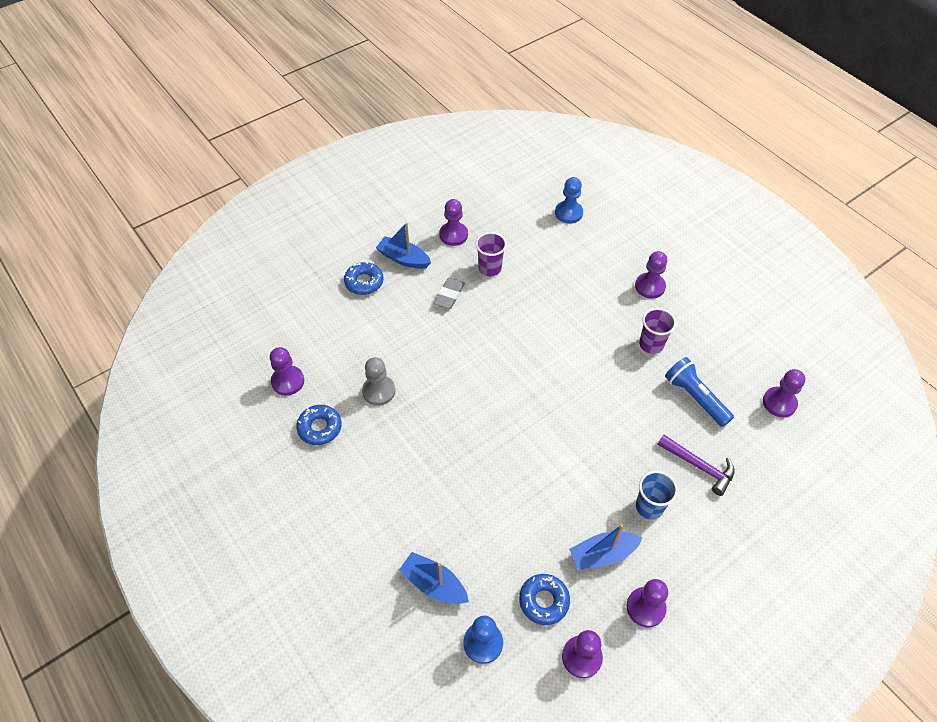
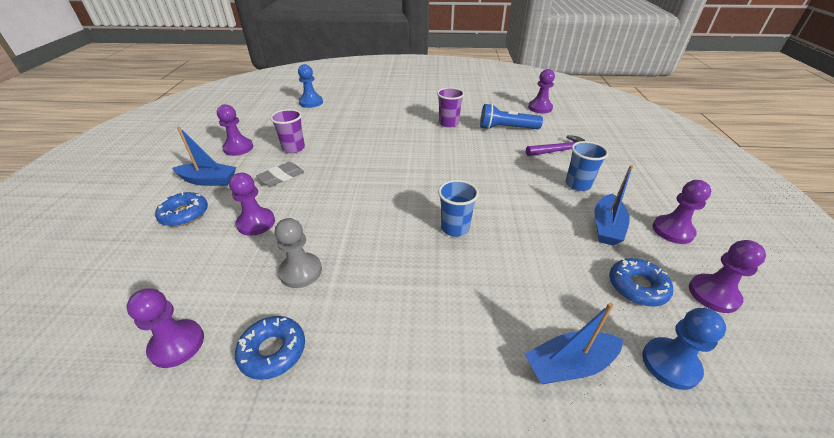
camera: 50 degrees left, 15 degrees down
blue boat [376,222,431,269] -> blue boat turned 150 degrees counterclockwise [172,127,236,186]
grey eraser [434,278,465,309] -> grey eraser turned 75 degrees clockwise [256,162,304,186]
purple pawn [635,251,667,299] -> purple pawn moved to [229,173,275,236]
none -> blue cup [438,180,479,237]

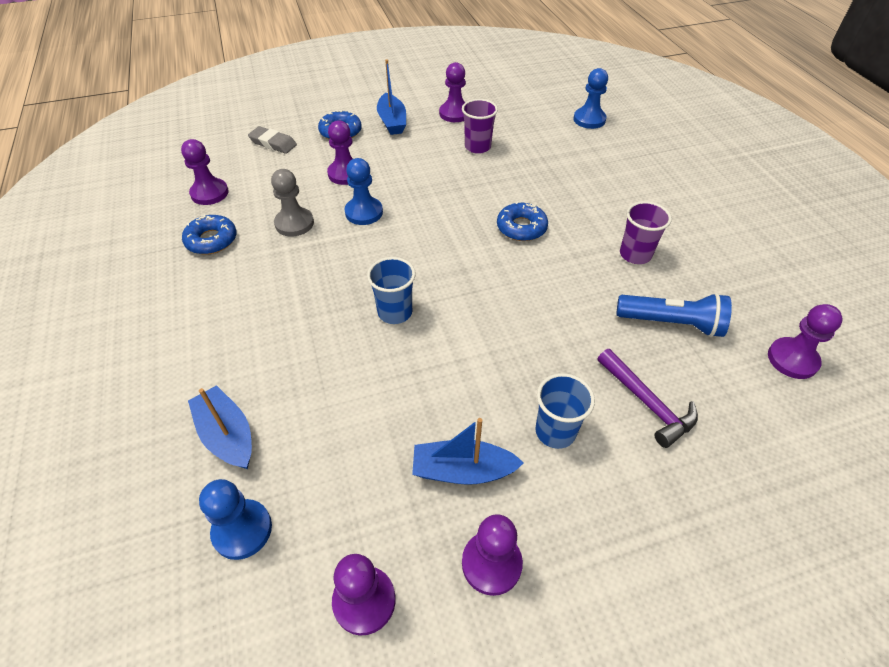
camera: 70 degrees right, 10 degrees up
grey eraser [256,162,304,186] -> grey eraser moved to [248,126,297,154]
blue flashlight [480,103,543,130] -> blue flashlight turned 120 degrees clockwise [617,293,732,337]
blue donut [609,258,673,306] -> blue donut moved to [497,201,548,241]
none -> blue pawn [344,158,383,225]

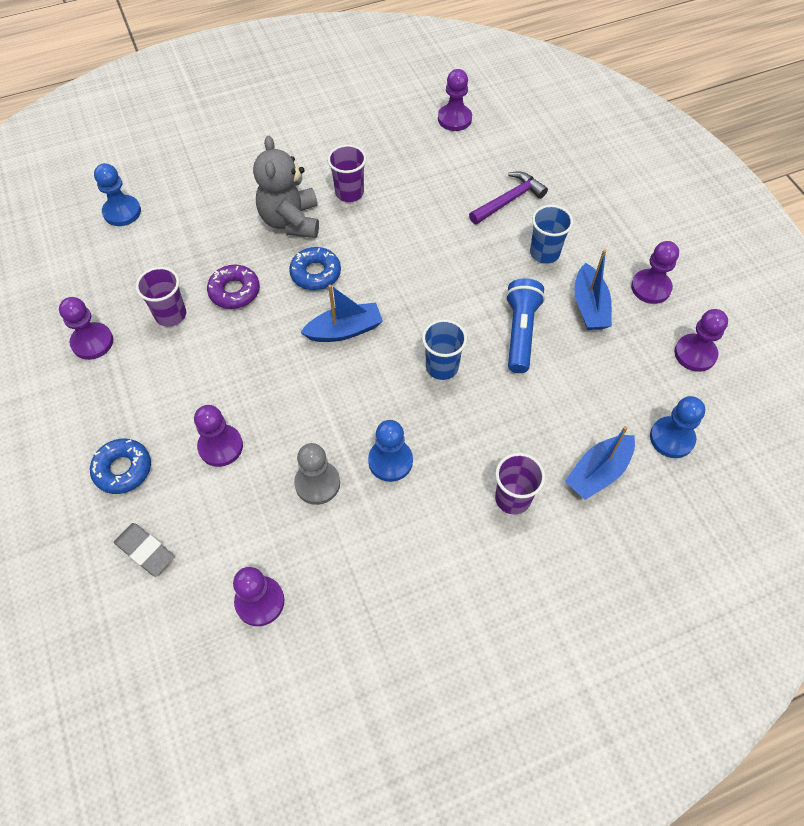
camera: 95 degrees left, 10 degrees up
blue donut [182,214,237,254] -> none
grey eraser [248,126,297,154] -> grey eraser turned 75 degrees counterclockwise [114,523,175,577]
blue pawn [344,158,383,225] -> blue pawn moved to [368,420,413,482]
blue boat [377,59,406,135] -> blue boat moved to [300,284,383,342]
blue flashlight [617,293,732,337] -> blue flashlight moved to [506,278,545,373]
none -> purple donut [207,265,260,309]
none -> grey teddy bear [253,136,319,238]
none -> purple cup [495,453,545,515]

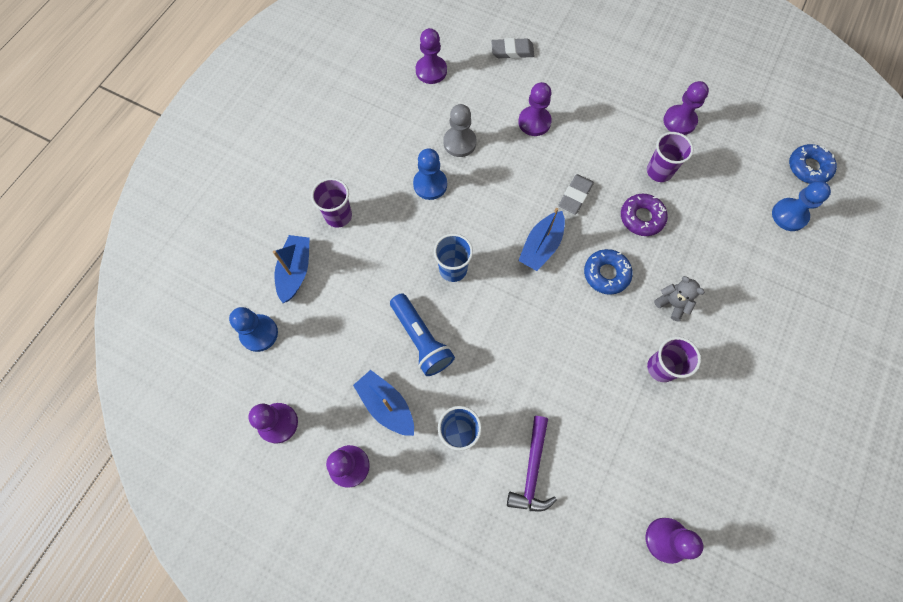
camera: 140 degrees right, 10 degrees up
blue donut [90,439,151,494] -> blue donut moved to [789,144,837,184]
grey teddy bear [253,136,319,238] -> grey teddy bear [654,276,705,321], size x0.53
none -> grey eraser [558,174,594,214]

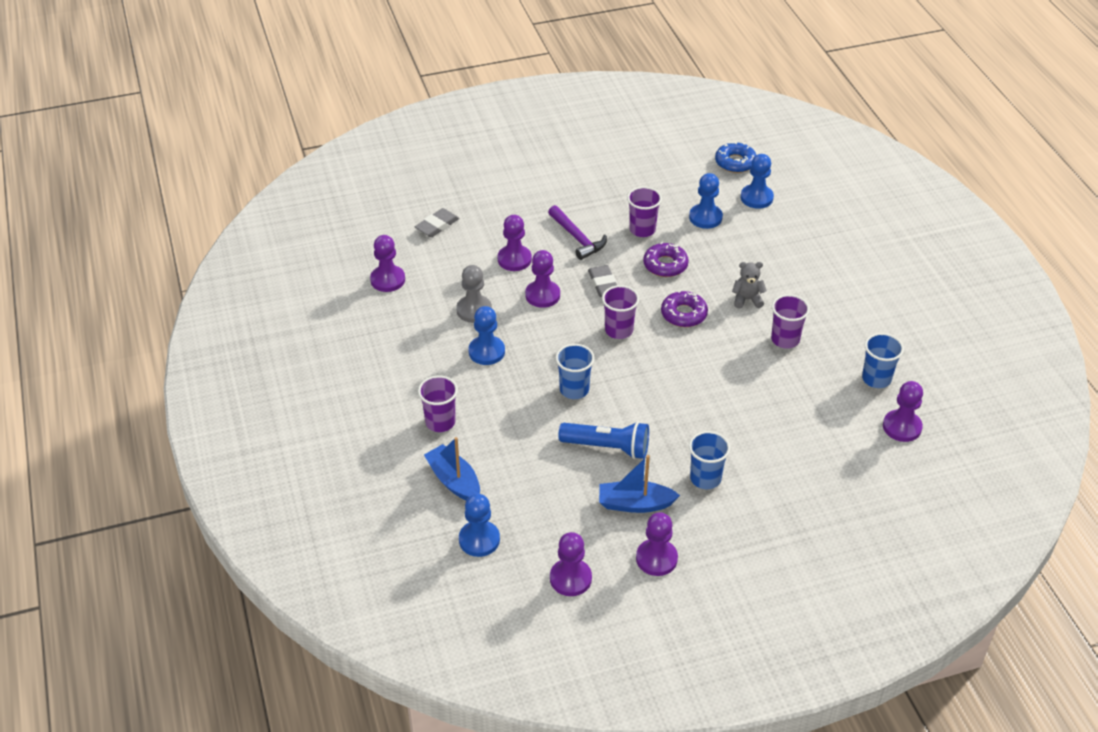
camera: 45 degrees left, 25 degrees down
purple hammer [507,416,557,511] -> purple hammer moved to [548,205,607,260]
blue boat [518,208,565,271] -> purple cup [602,285,639,339]
blue donut [584,249,633,295] -> purple donut [661,290,708,327]
purple pawn [664,81,709,135] -> purple pawn moved to [525,250,560,308]
none -> blue pawn [689,173,723,229]
none -> blue cup [862,333,904,388]

